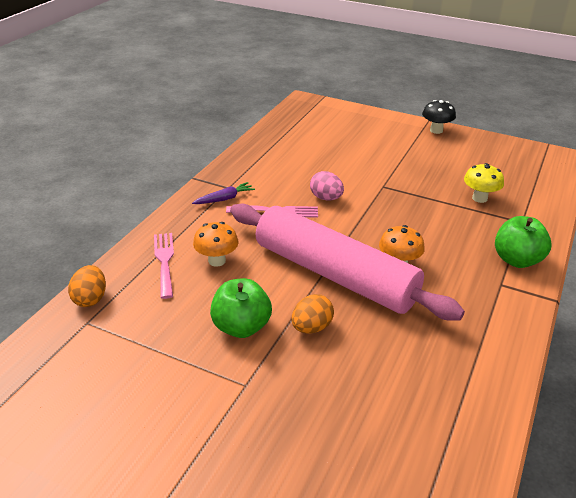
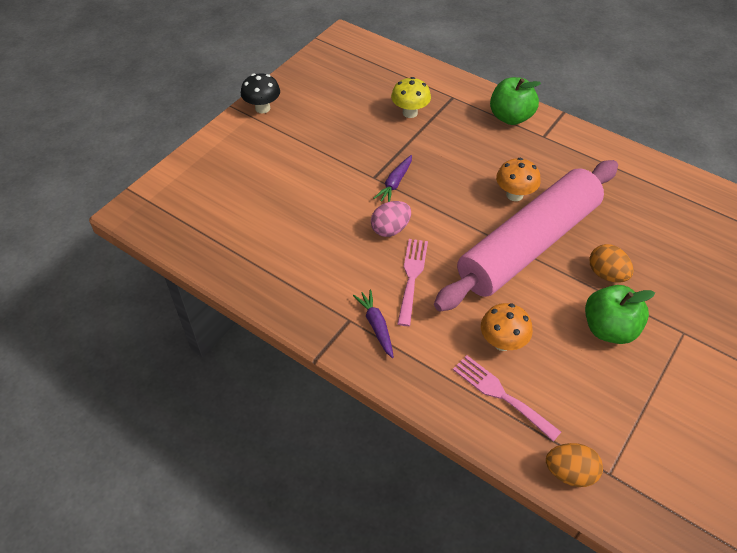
camera: 80 degrees left, 15 degrees up
pink fork [154,233,174,299] -> pink fork turned 45 degrees clockwise [453,355,561,441]
none -> purple carrot [373,155,412,202]

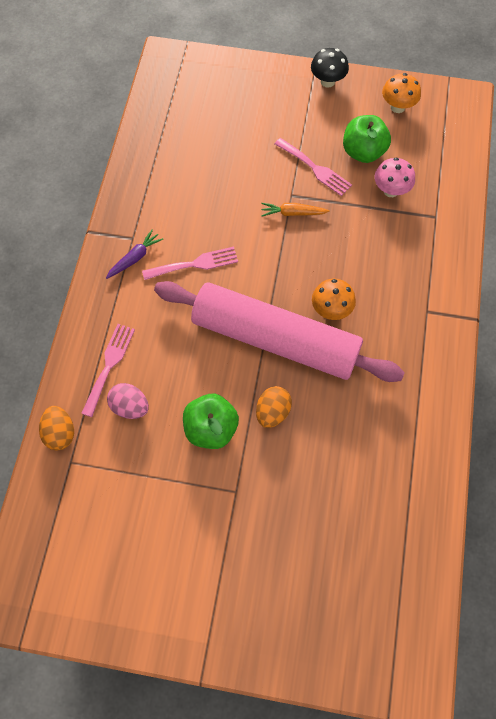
camera: 65 degrees right, 15 degrees up
pink egg [371,201,411,237] -> pink egg moved to [107,383,149,419]
purple carrot [373,155,412,202] -> orange carrot [261,203,330,217]
yellow mushroom [391,77,431,118] -> pink mushroom [374,158,415,197]
orange mushroom [481,303,533,351] -> orange mushroom moved to [382,73,421,113]
green apple [490,77,541,125] -> green apple moved to [343,115,391,163]
none -> pink fork [275,138,352,196]

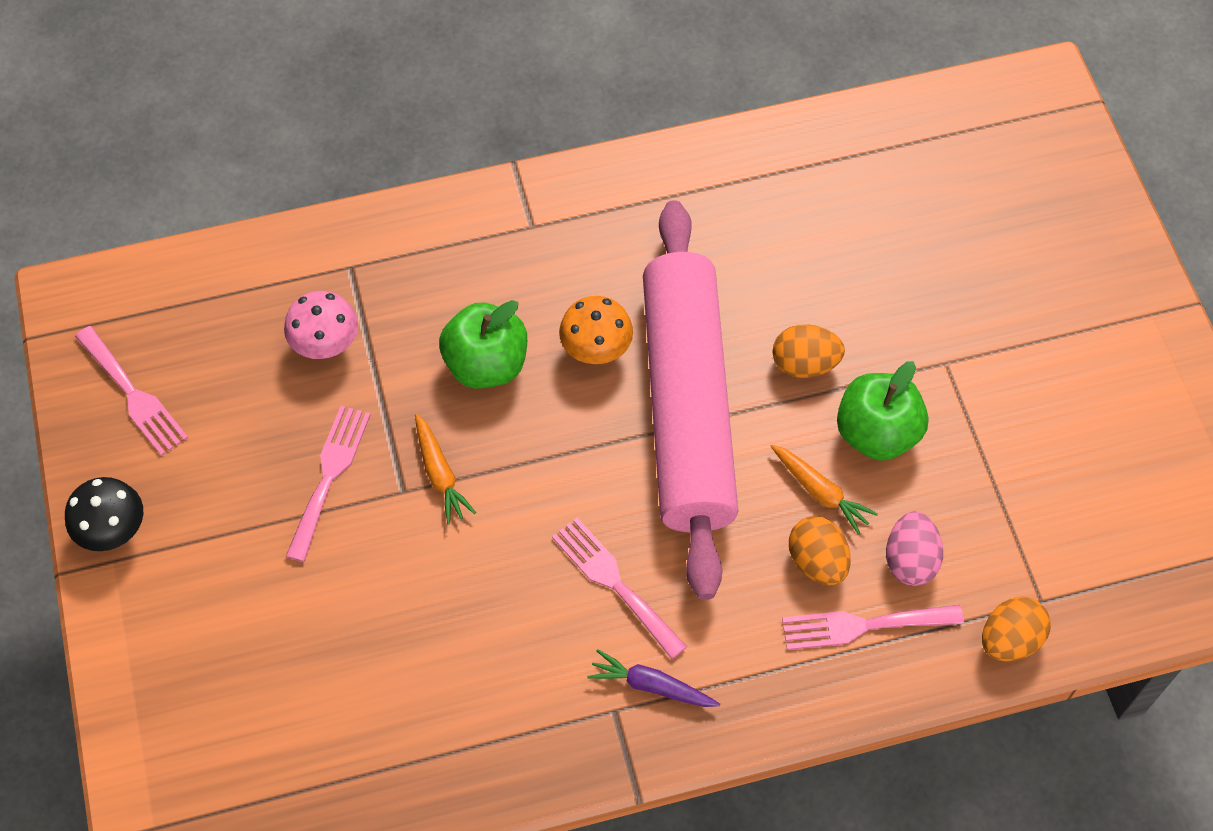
camera: 115 degrees left, 5 degrees down
green apple [343,115,391,163] -> green apple moved to [439,300,527,389]
orange mushroom [382,73,421,113] -> pink fork [75,326,188,456]
none -> orange carrot [770,445,878,535]
none -> orange egg [789,516,851,585]

